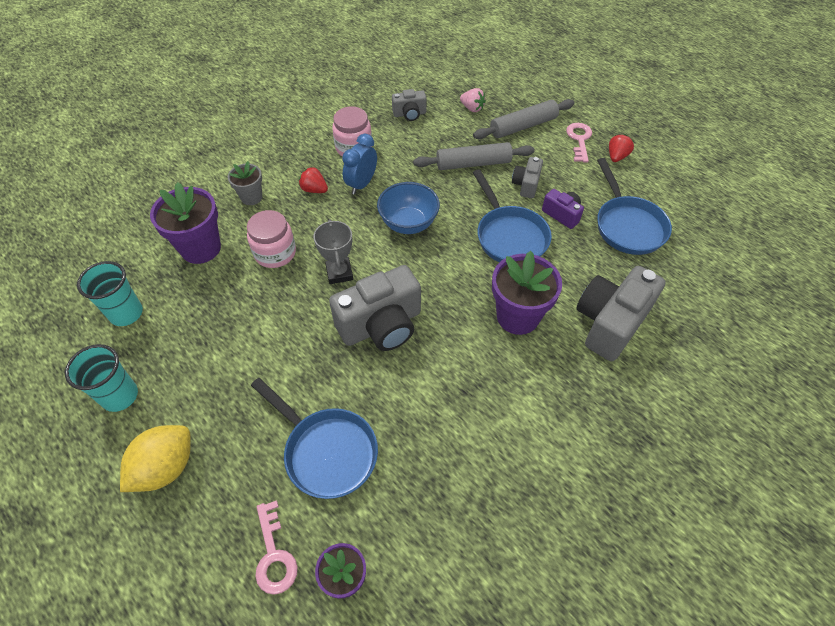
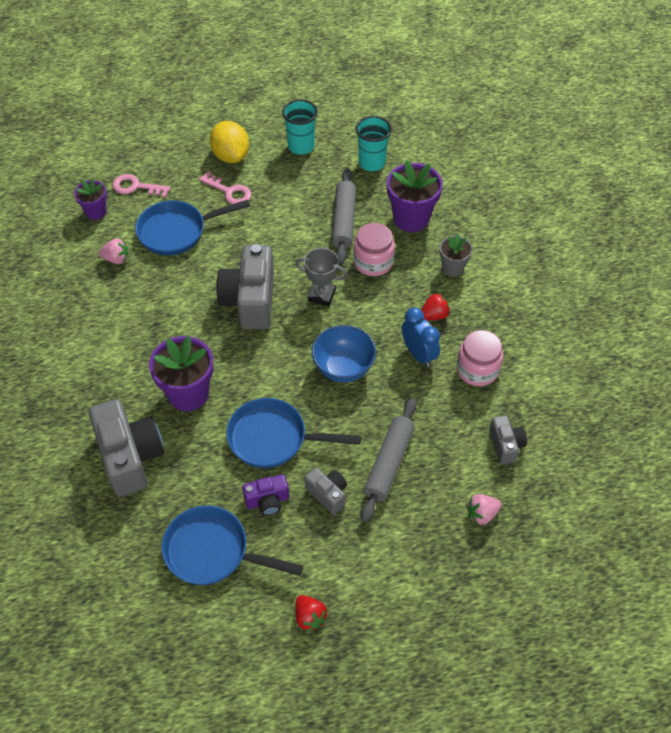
camera: 120 degrees right, 0 degrees up
grey camera [392,89,427,121] -> grey camera turned 150 degrees clockwise [490,415,527,464]
grey rolling pin [473,99,574,139] -> grey rolling pin moved to [332,168,356,264]
pink key [566,123,592,163] -> pink key moved to [199,171,251,204]
none -> pink strawberry [98,238,128,264]

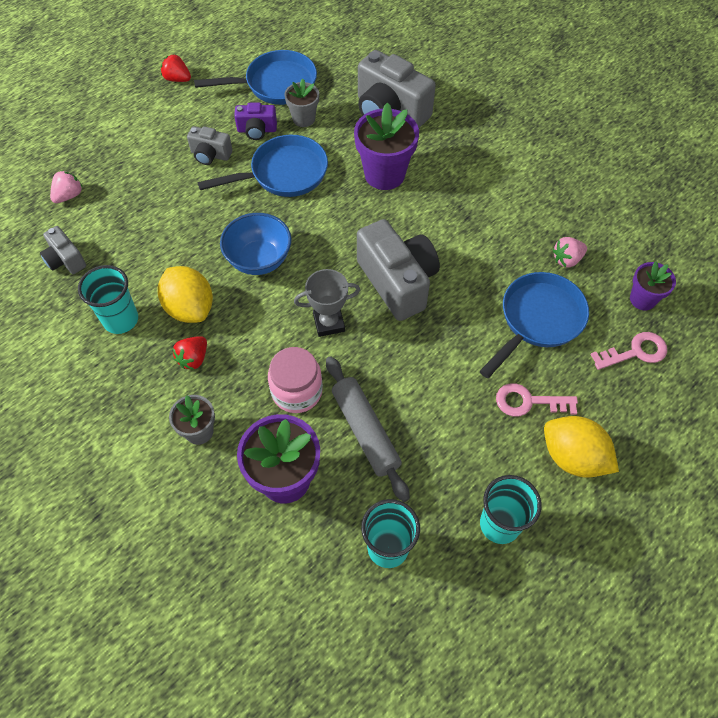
camera: 150 degrees right, 5 degrees up
purple camera [242,474,289,516] -> purple camera turned 135 degrees counterclockwise [234,103,277,140]
grey rolling pin [361,398,417,523] -> none
blue clock [402,308,440,367] -> yellow lemon [158,266,213,323]
pink jar [457,330,503,386] -> turquoise cup [78,265,138,334]
none -> grey flower pot [285,79,319,127]

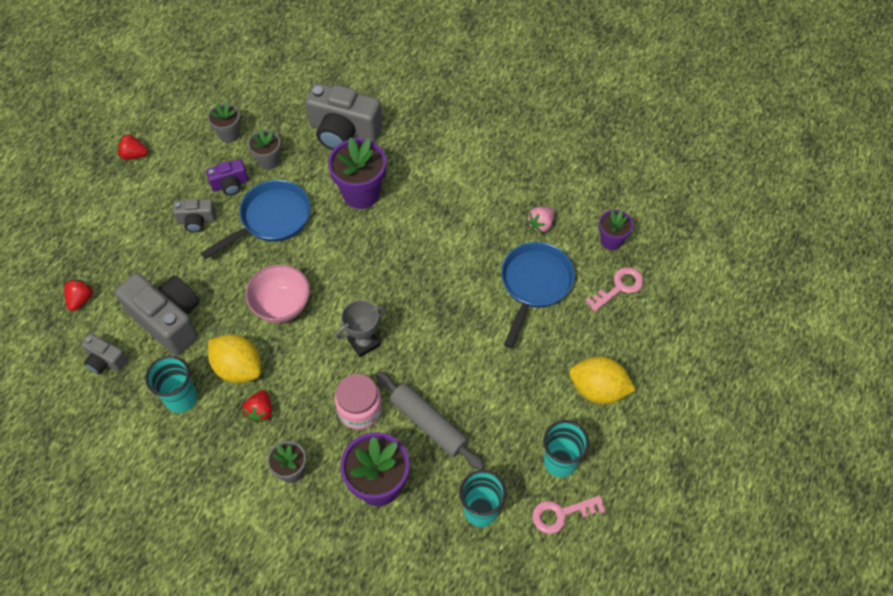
camera: 20 degrees left, 0 degrees up
pink strawberry [50,170,82,203] -> red strawberry [64,279,93,311]
blue pan [194,50,317,105] -> grey flower pot [208,103,240,143]
blue bowl [220,213,291,275] -> pink bowl [245,264,310,323]
grey camera [357,219,440,321] -> grey camera moved to [115,273,199,356]
pink key [496,383,578,416] -> pink key moved to [532,495,606,534]

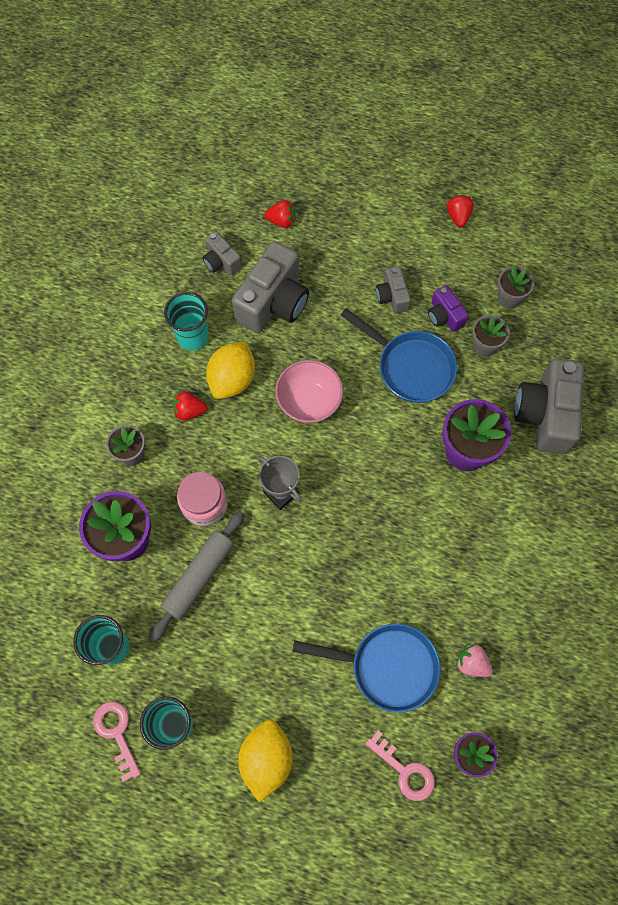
camera: 80 degrees right, 10 degrees up
grey camera [81,333,128,374] -> grey camera turned 60 degrees counterclockwise [203,231,242,275]

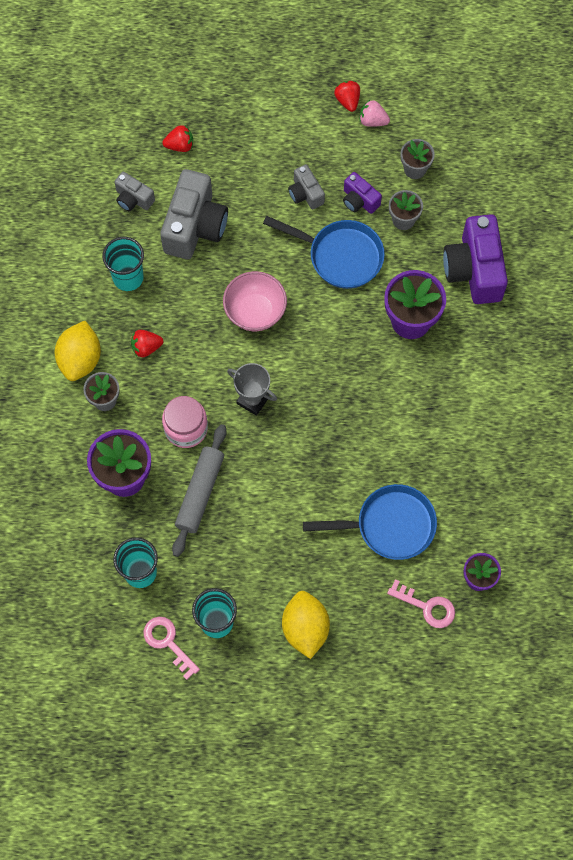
camera: 15 degrees left, 0 degrees up
yellow lemon [206,341,255,399] -> yellow lemon moved to [55,321,101,381]
pink strawberry [456,644,493,677] -> pink strawberry moved to [359,100,390,127]
grey camera [514,359,584,454] -> purple camera [443,214,508,304]

